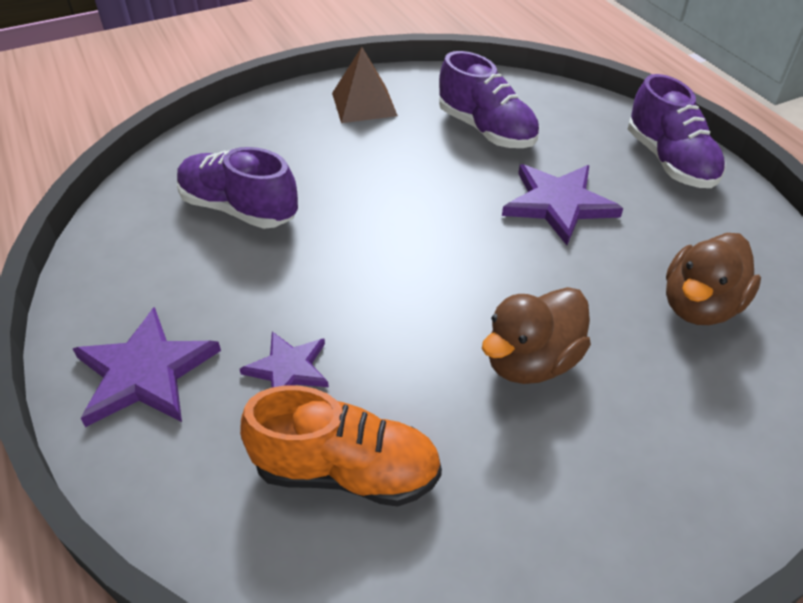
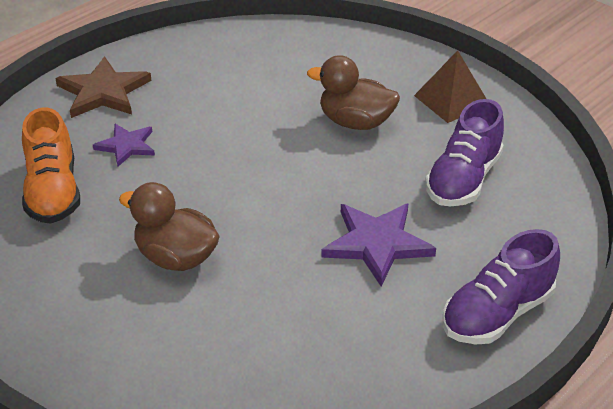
camera: 70 degrees right, 5 degrees down
purple star [73,307,221,427] -> brown star [55,56,152,118]
purple shoe [177,147,298,229] -> none
brown duck [666,233,761,325] -> brown duck moved to [307,55,400,130]

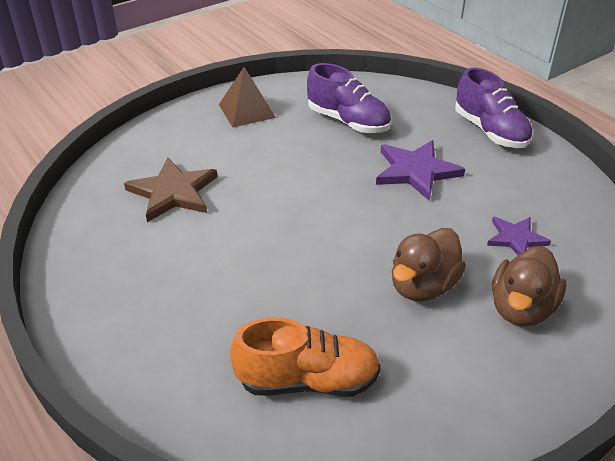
camera: 80 degrees left, 0 degrees up
brown star [55,56,152,118] -> brown star moved to [124,158,217,222]
purple star [93,124,155,167] -> purple star moved to [487,217,551,255]
brown duck [307,55,400,130] -> brown duck moved to [492,246,566,326]

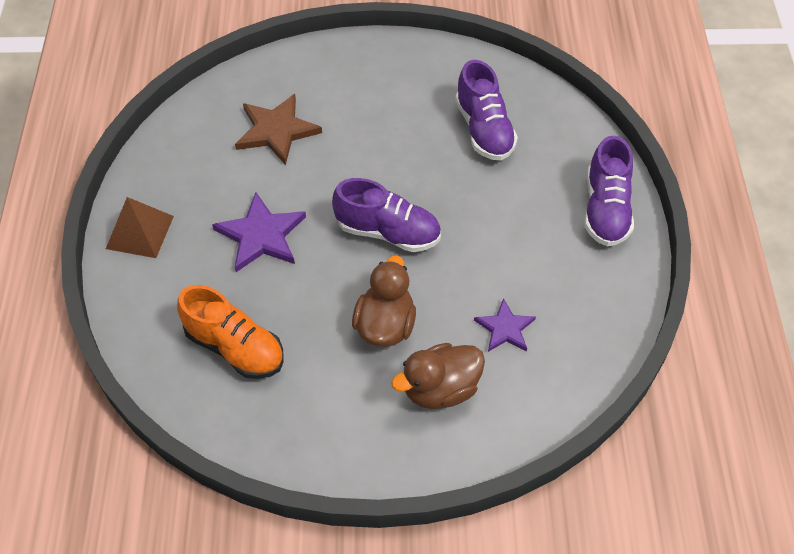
camera: 35 degrees right, 15 degrees up
brown pyramid [219,67,276,127] -> brown pyramid moved to [106,197,174,258]
purple star [376,140,465,201] -> purple star moved to [212,192,306,272]
brown duck [392,228,466,301] -> brown duck turned 120 degrees clockwise [352,255,416,347]
none -> purple shoe [332,178,441,252]

